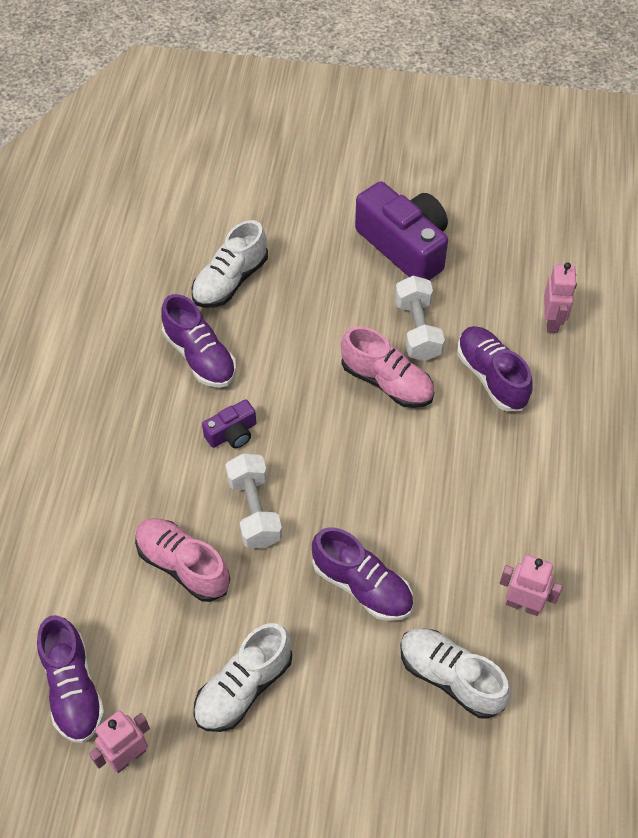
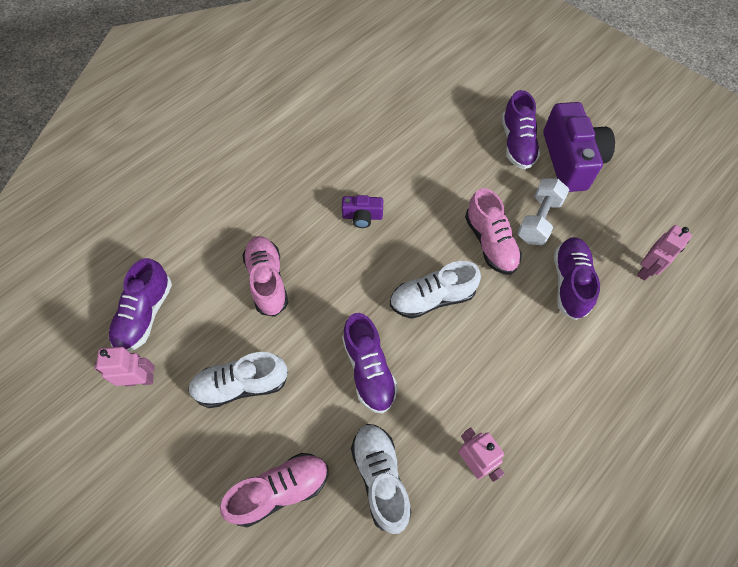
camera: 35 degrees right, 5 degrees up
purple shoe [161,294,236,388] -> purple shoe moved to [502,90,540,169]
white shoe [192,220,268,308] -> white shoe moved to [390,261,481,319]
white dumbbell [225,453,282,548] -> none
none -> pink shoe [220,453,328,527]

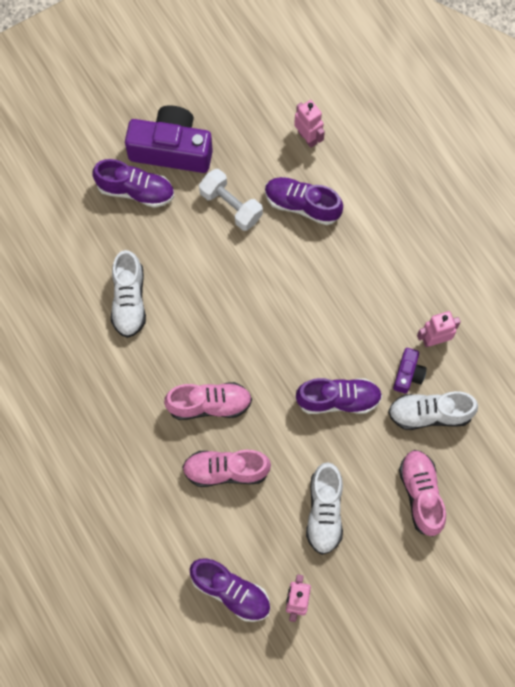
camera: 75 degrees left, 10 degrees up
purple camera [342,195,383,228] -> purple camera moved to [393,348,427,393]
white shoe [390,261,481,319] -> white shoe moved to [111,250,146,338]
pink shoe [465,188,522,275] -> pink shoe moved to [164,382,252,420]

